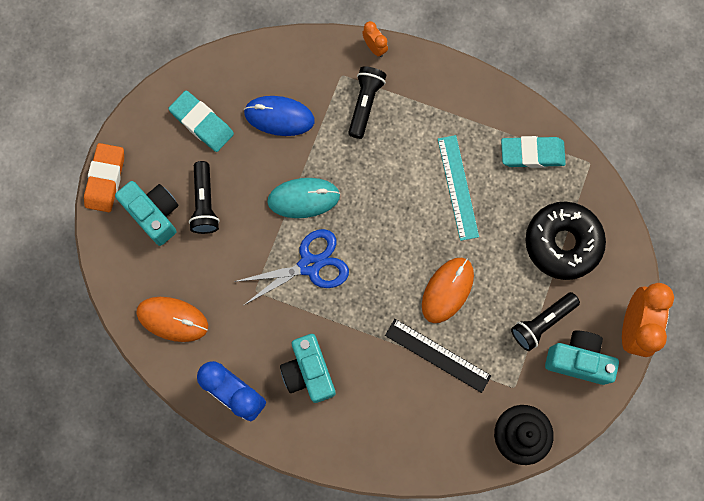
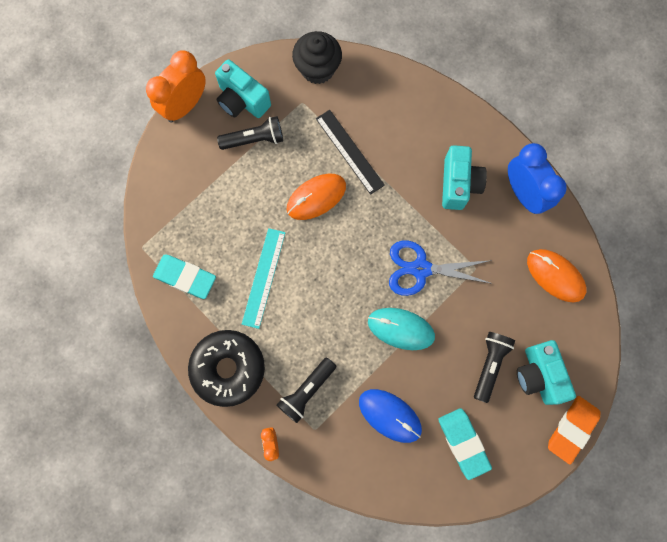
camera: 155 degrees left, 0 degrees up
black donut [526,202,606,280] -> black donut moved to [188,330,265,407]

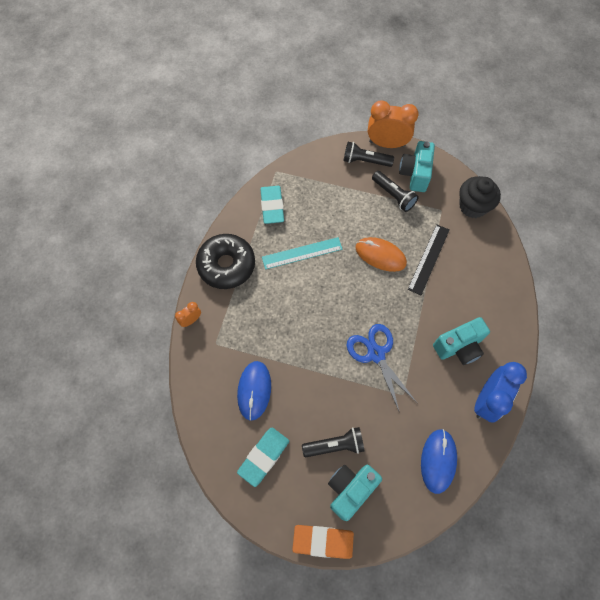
camera: 60 degrees right, 10 degrees down
black flashlight [277,357,336,423] -> black flashlight moved to [344,142,394,167]
turquoise mouse [368,308,435,350] -> none
orange mouse [527,249,586,303] -> blue mouse [421,429,457,494]

